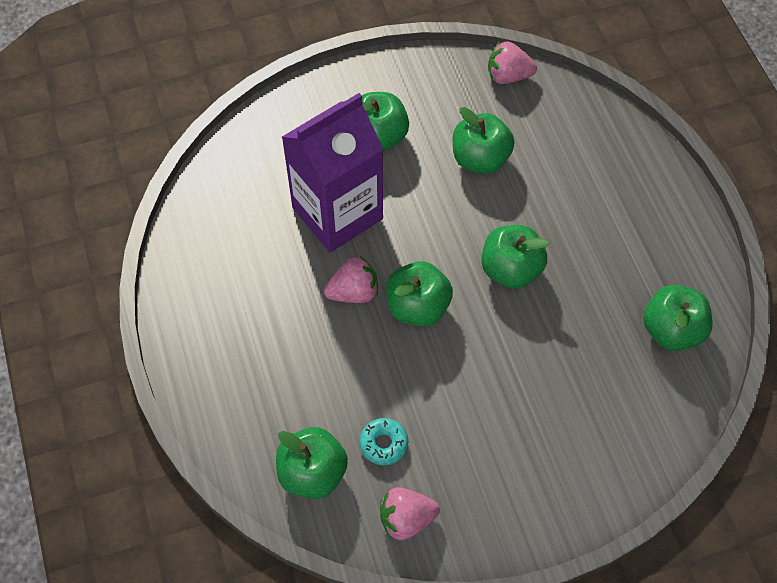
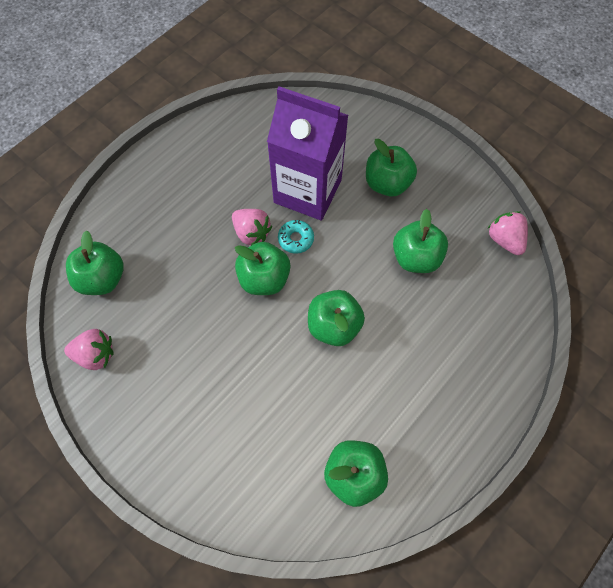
camera: 60 degrees right, 5 degrees up
turquoise donut [360,418,408,465] -> turquoise donut moved to [278,220,314,254]
pink strawberry [380,487,440,541] -> pink strawberry turned 135 degrees clockwise [64,329,114,370]

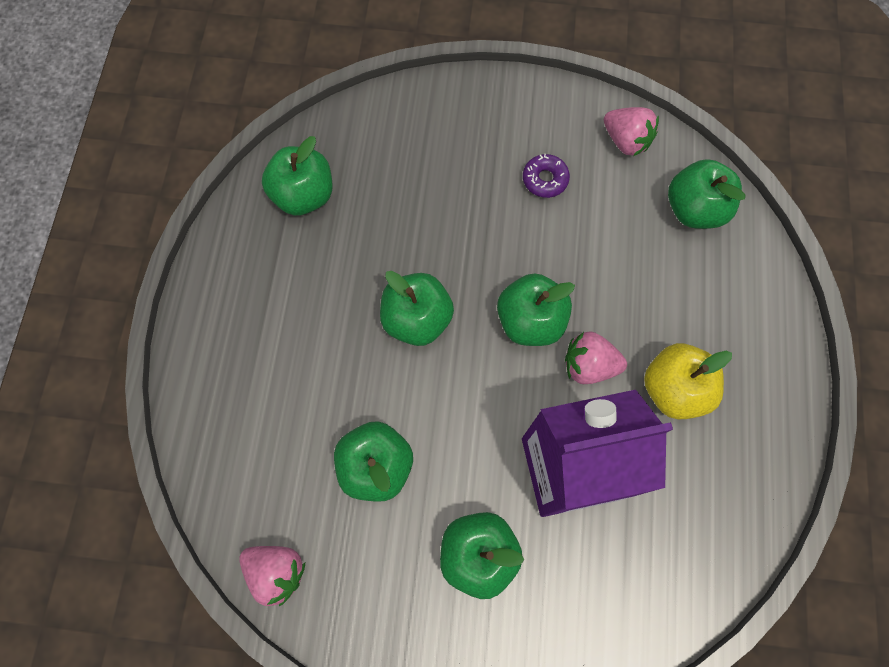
camera: 145 degrees right, 5 degrees up
pink strawberry [64,329,114,370] -> pink strawberry turned 105 degrees counterclockwise [604,107,659,156]
turquoise donut [278,220,314,254] -> none
none -> purple donut [523,154,570,198]
none -> yellow apple [644,343,732,419]

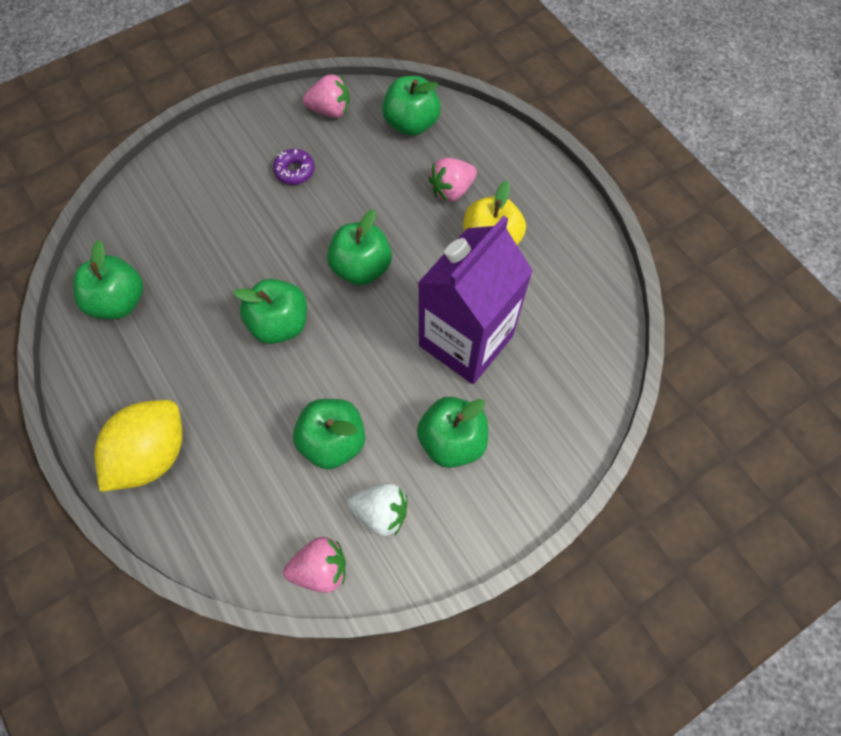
camera: 40 degrees left, 5 degrees down
pink strawberry [565,331,627,384] -> pink strawberry moved to [429,158,477,202]
none -> yellow lemon [94,400,183,492]
none -> white strawberry [347,483,407,536]

